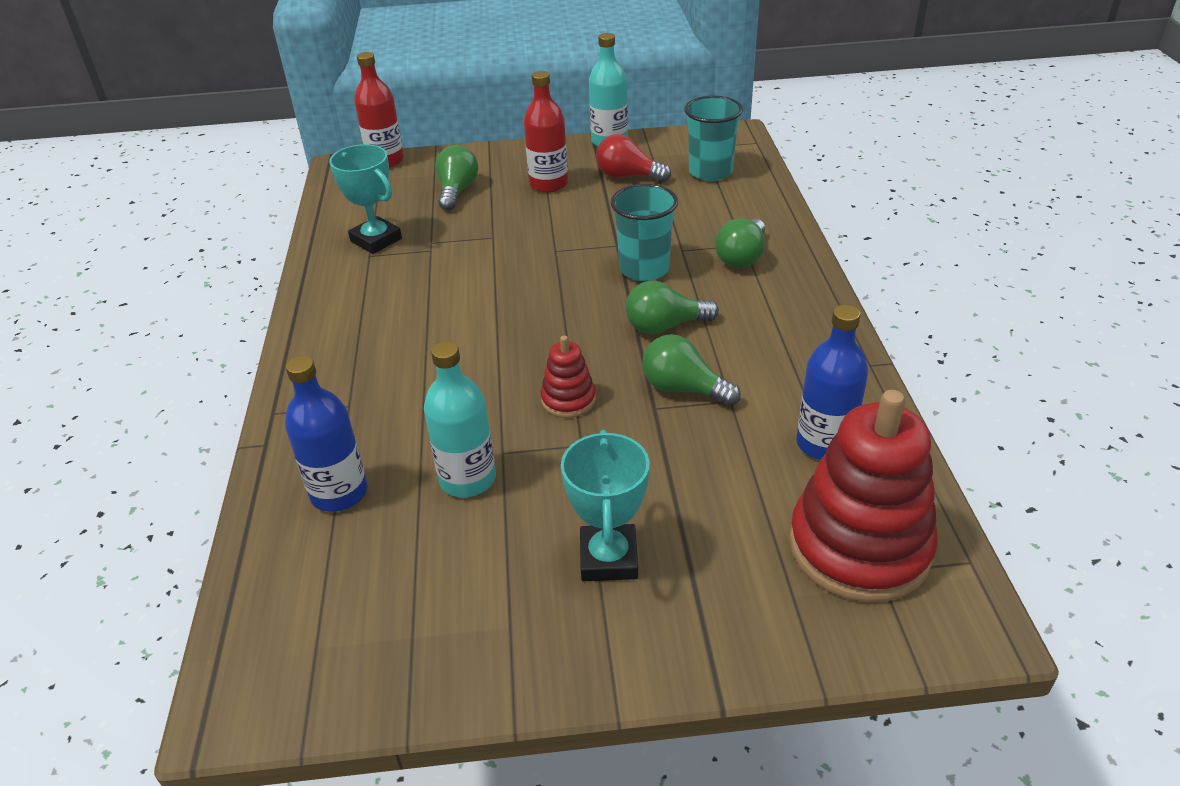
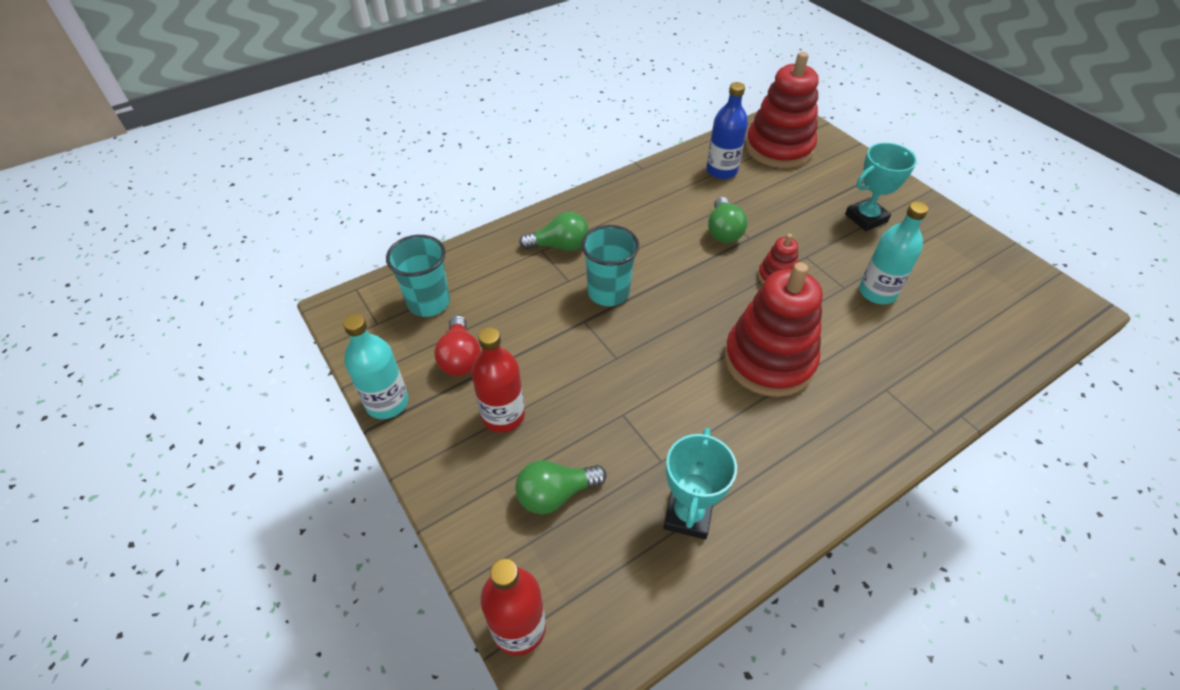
camera: 120 degrees left, 10 degrees up
blue bottle [285,356,368,512] -> none
green light bulb [626,281,719,334] -> none
none -> red stacking toy [724,262,823,397]

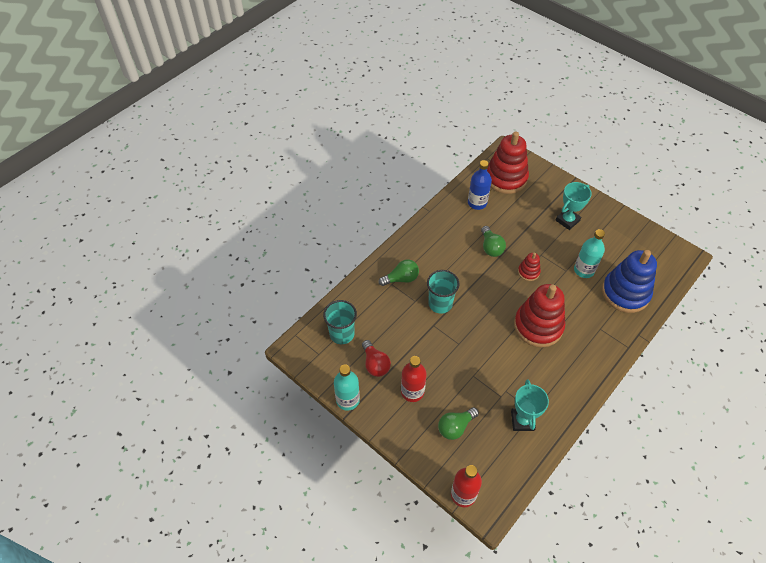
camera: 15 degrees left, 5 degrees up
none -> blue stacking toy [602,250,657,313]

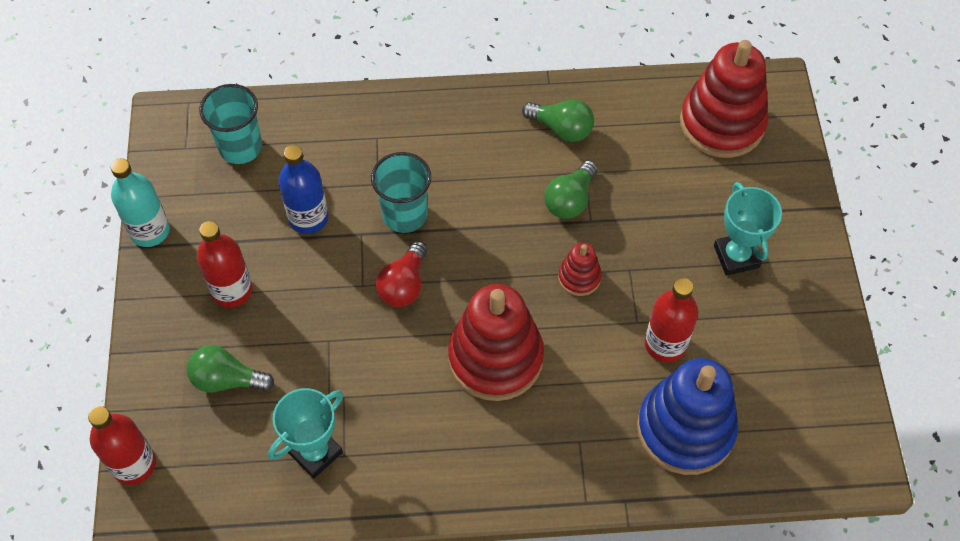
camera: 45 degrees right, 5 degrees up
red light bulb [362,340,391,377] -> red light bulb moved to [376,241,427,307]
green light bulb [378,259,419,286] -> green light bulb moved to [522,99,594,142]
blue bottle [468,160,492,210] -> blue bottle moved to [278,145,328,234]
turquoise trophy [556,182,592,230] -> turquoise trophy turned 75 degrees clockwise [714,182,782,276]
turquoise bottle [574,229,605,278] -> red bottle [645,278,699,362]

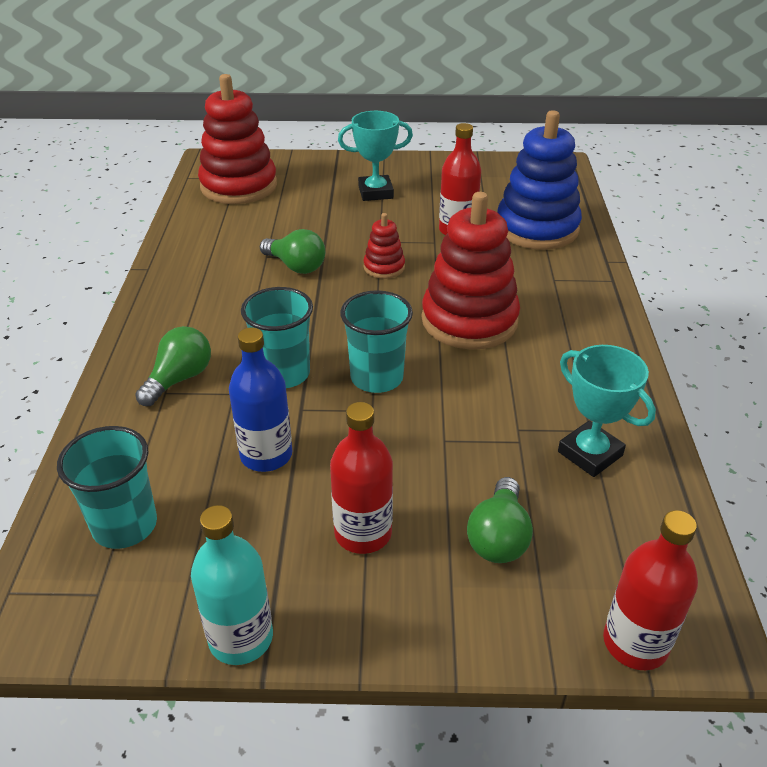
camera: 85 degrees left, 20 degrees down
red light bulb [376,241,427,307] -> turquoise cup [340,290,413,393]
green light bulb [522,99,594,142] -> green light bulb moved to [135,326,211,406]

